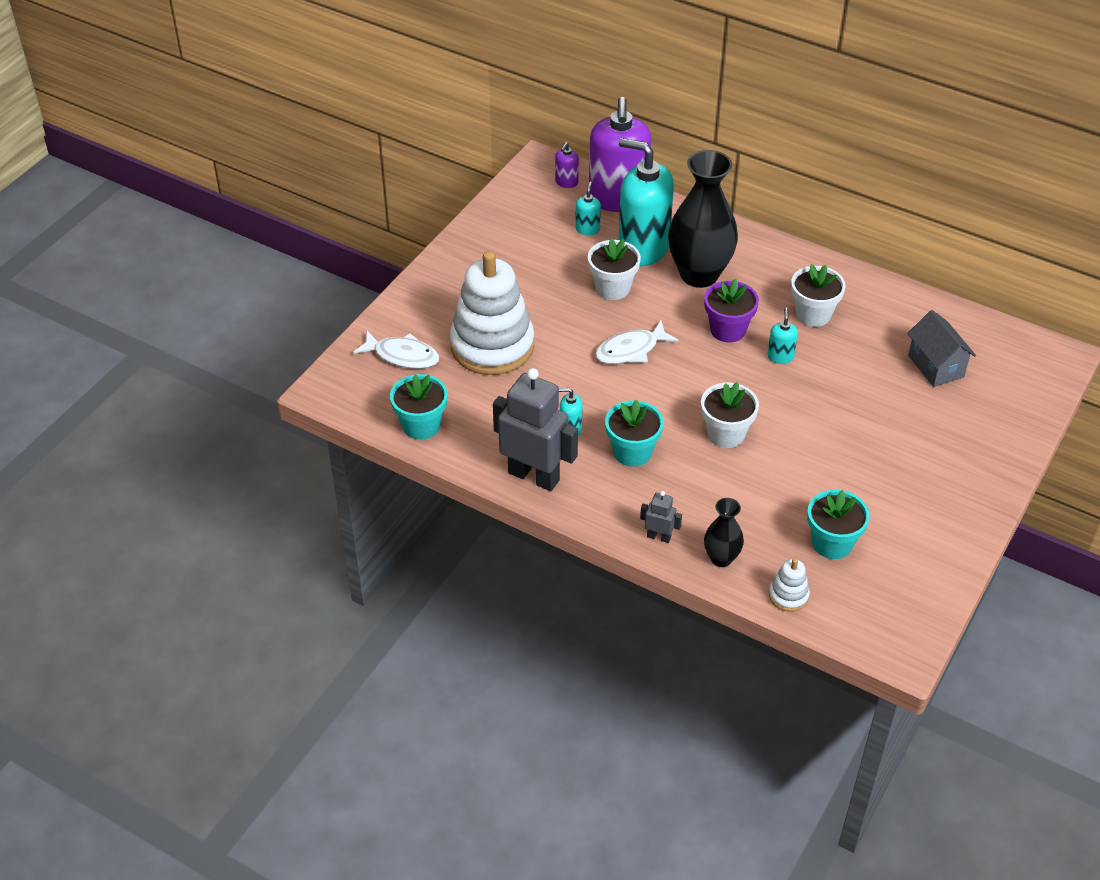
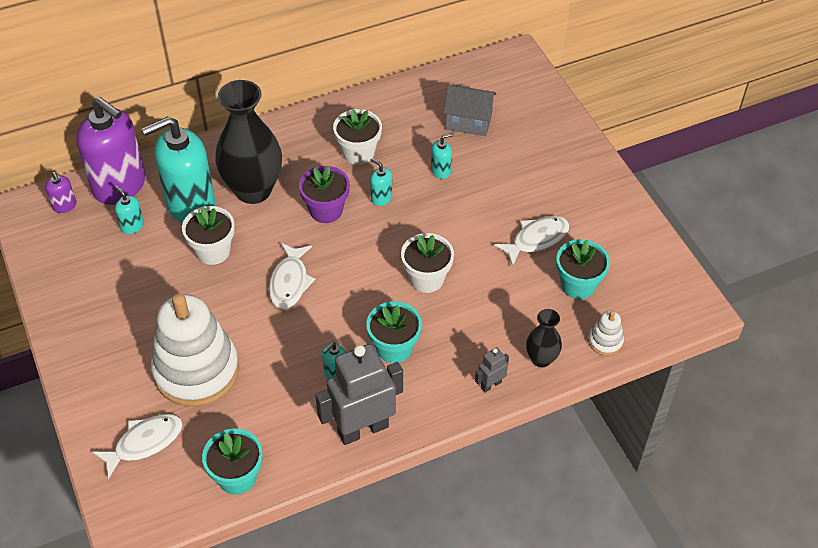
camera: 55 degrees left, 5 degrees up
none -> turquoise soap dispenser [431,133,454,179]
none -> white fish [494,216,569,267]

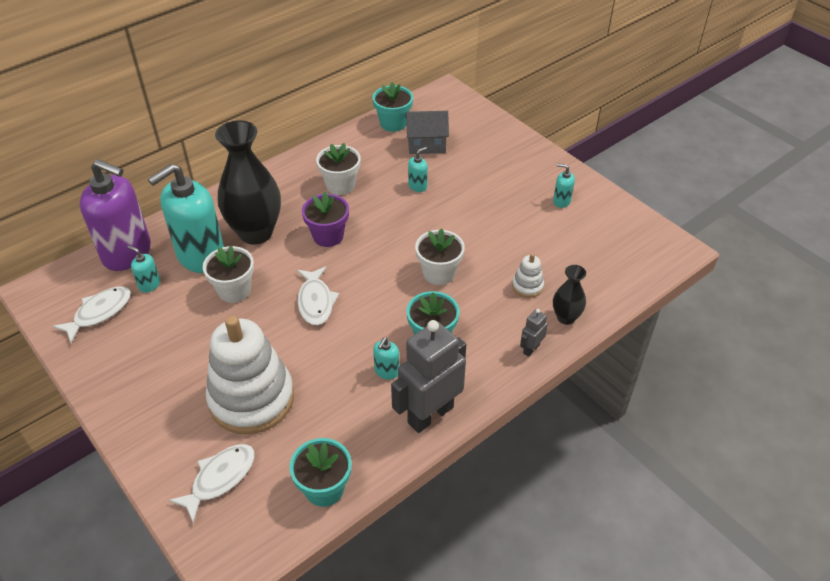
camera: 15 degrees left, 5 degrees down
purple soap dispenser [45,172,76,213] -> none
turquoise soap dispenser [370,158,392,206] -> turquoise soap dispenser moved to [553,163,575,208]
white fish [494,216,569,267] -> white fish moved to [53,286,131,343]
turquoise flower pot [556,239,610,299] -> turquoise flower pot moved to [372,82,413,132]
white stacking toy [588,311,624,356] -> white stacking toy moved to [512,253,544,298]

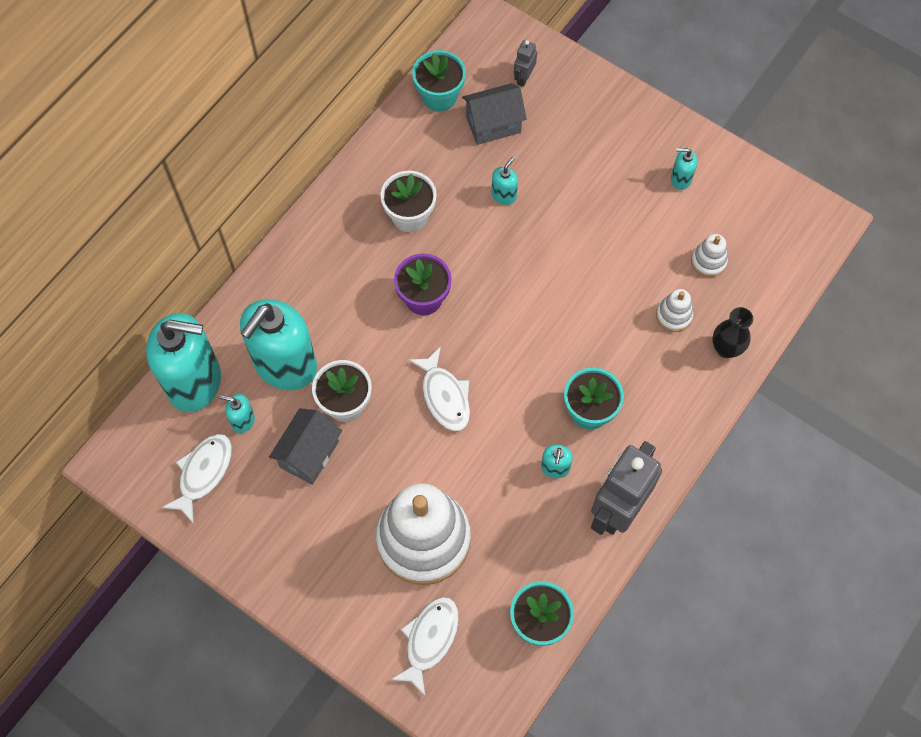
camera: 15 degrees left, 20 degrees up
purple soap dispenser [80,159,151,271] -> turquoise soap dispenser [146,313,221,412]
black vase [215,120,281,244] -> none
white flower pot [415,228,465,285] -> none
grey robot [520,309,548,357] -> grey robot moved to [514,40,537,87]
none -> grey house [269,408,342,485]
none -> white stacking toy [691,234,728,277]

